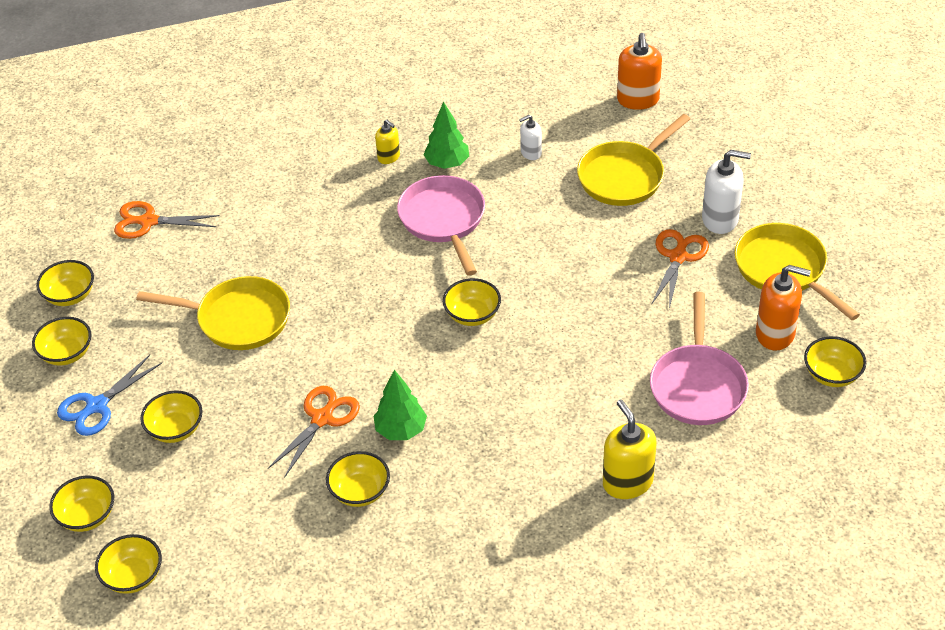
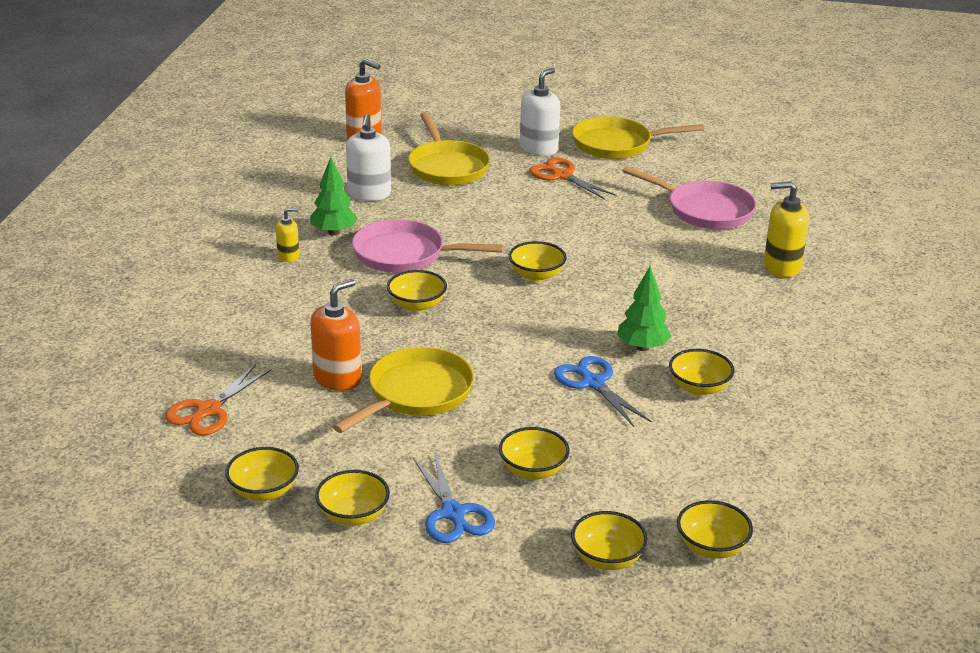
camera: 65 degrees left, 15 degrees down
orange scissors [268,386,360,478] -> blue scissors [554,356,652,427]
white soap dispenser [519,115,542,160] -> white soap dispenser [346,114,391,201], size x1.75
orange soap dispenser [756,265,811,351] -> orange soap dispenser moved to [310,279,362,391]
yellow bowl [804,336,866,387] -> yellow bowl moved to [387,270,447,312]

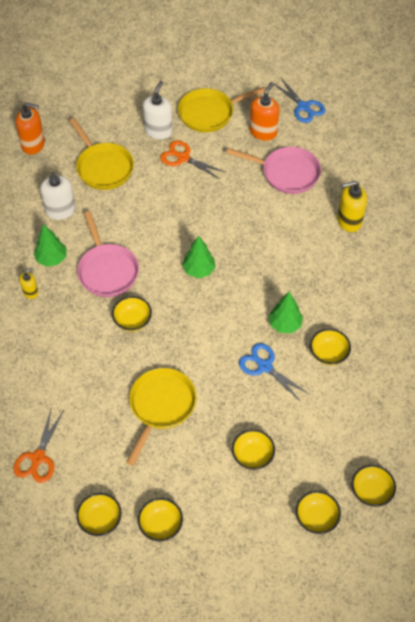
camera: 15 degrees left, 25 degrees up
orange soap dispenser [310,279,362,391] -> orange soap dispenser moved to [250,82,279,140]
pink pan [352,219,504,273] -> pink pan turned 105 degrees counterclockwise [77,211,139,297]
blue scissors [413,452,495,543] -> blue scissors moved to [274,78,326,123]
yellow bowl [509,241,567,282] -> green tree [182,236,216,278]

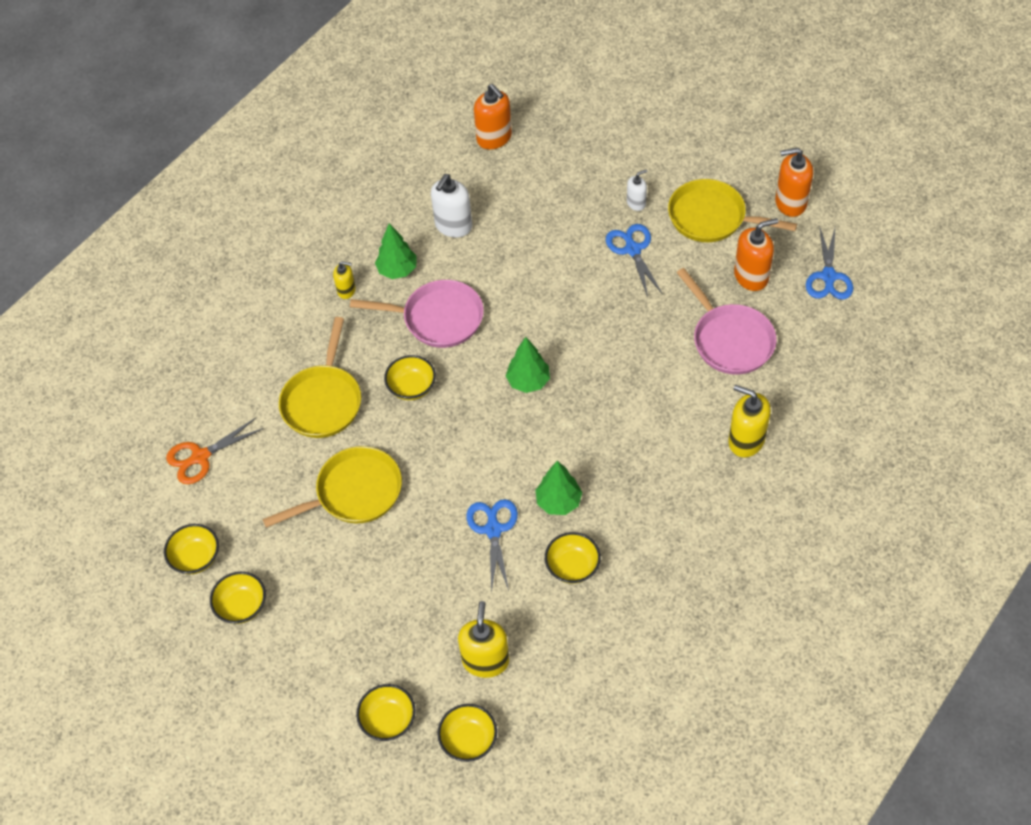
camera: 45 degrees right, 0 degrees up
yellow pan [69,118,134,190] -> yellow pan moved to [279,317,361,438]
pink pan [77,211,139,297] -> pink pan turned 105 degrees counterclockwise [350,280,484,348]
white soap dispenser [143,81,173,139] -> white soap dispenser [627,169,648,211], size x0.57
orange scissors [160,140,225,179] -> blue scissors [606,224,663,297]
yellow bowl [232,429,275,470] -> none
none -> yellow soap dispenser [458,601,509,678]
none -> orange soap dispenser [775,148,813,217]

